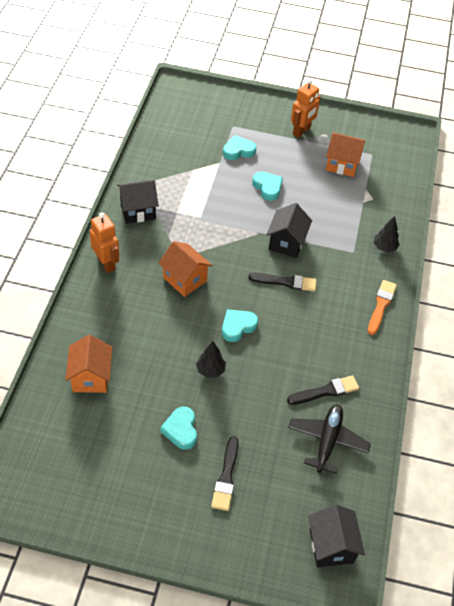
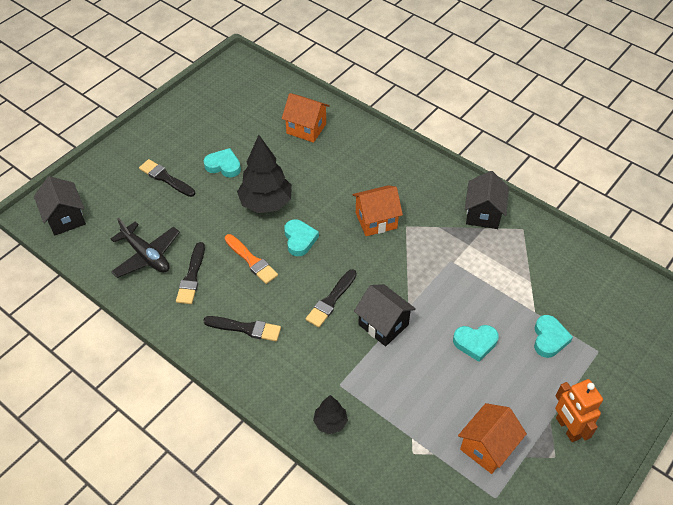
camera: 120 degrees right, 0 degrees up
orange robot [89,213,119,273] -> none
black tree [196,341,226,378] -> black tree [237,135,292,213], size x1.93
black house [308,504,365,567] -> black house turned 45 degrees clockwise [34,176,86,235]
orange brush [368,280,397,335] -> orange brush moved to [225,234,278,284]
none -> black brush [203,316,281,341]

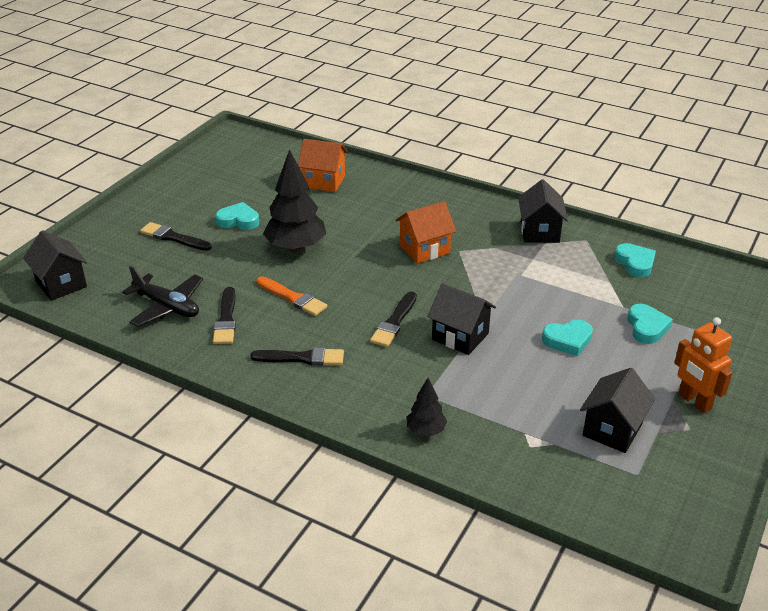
camera: 10 degrees left, 15 degrees down
turquoise heart [284,219,319,256] -> turquoise heart moved to [614,243,656,278]
orange house [458,403,527,474] -> black house [580,368,655,453]

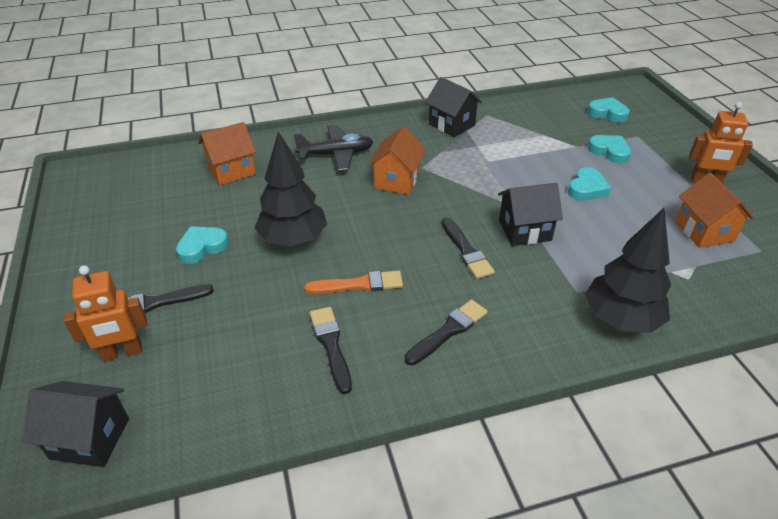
camera: 45 degrees left, 5 degrees up
black plane [122,265,203,327] -> black plane moved to [293,125,373,171]
black brush [213,287,236,344] -> black brush turned 150 degrees counterclockwise [310,307,352,394]
black tree [407,378,447,436] -> black tree [585,208,671,333], size x1.93
black house [580,368,655,453] -> orange house [675,173,754,248]
turquoise heart [614,243,656,278] -> turquoise heart moved to [587,97,630,122]
none -> orange robot [63,265,147,362]

